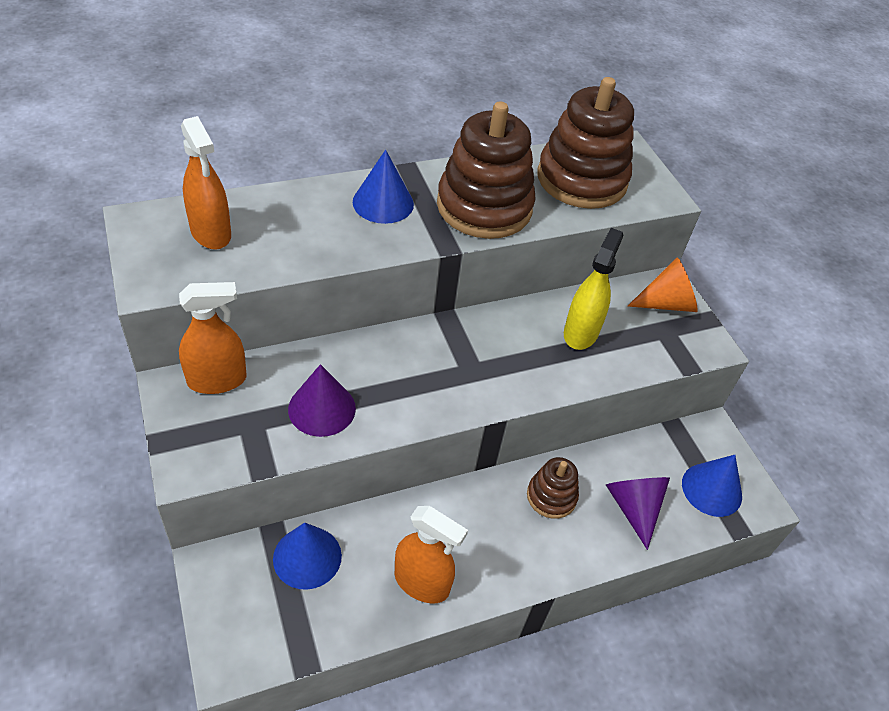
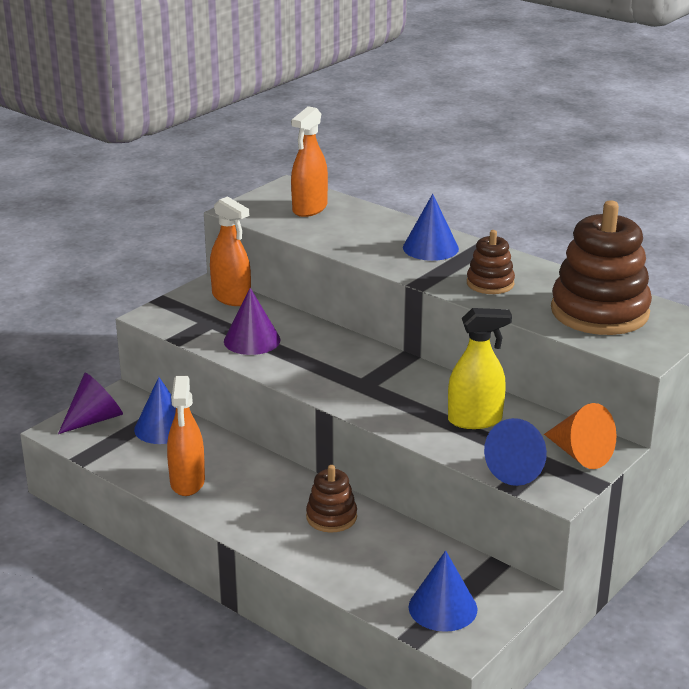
camera: 65 degrees right, 20 degrees down
brown stacking toy [437,101,536,239] -> brown stacking toy [467,230,515,294], size x0.51
purple cone [606,477,670,550] -> purple cone moved to [58,373,123,434]
none -> blue cone [484,418,547,486]

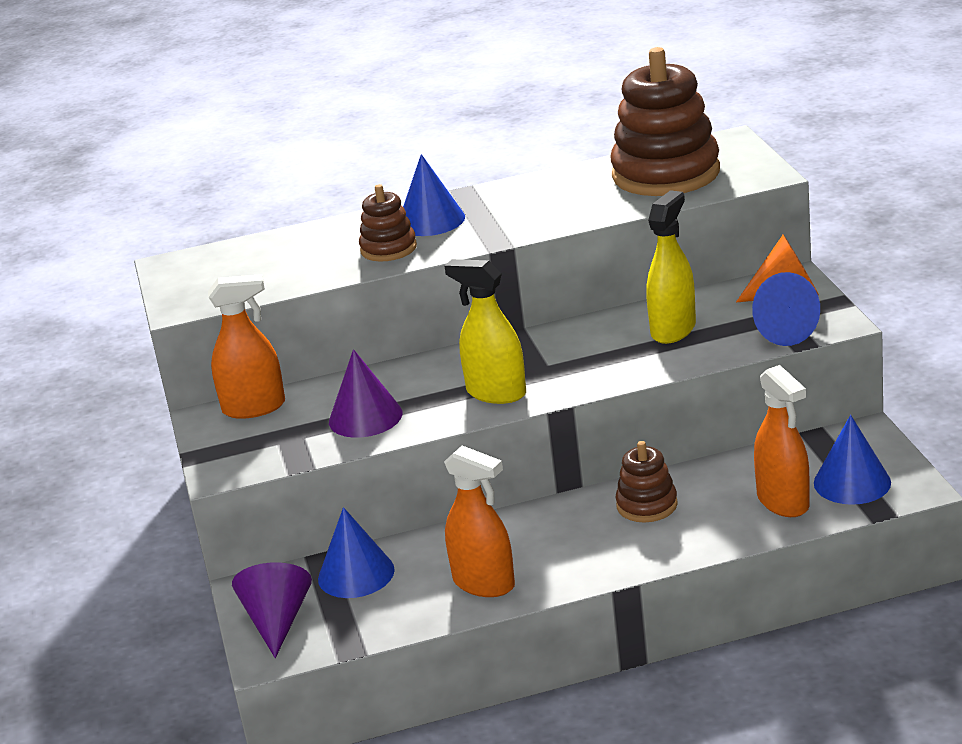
camera: 50 degrees left, 0 degrees up
orange spray bottle [291,106,328,217] -> orange spray bottle moved to [754,365,810,517]
brown stacking toy [467,230,515,294] -> brown stacking toy moved to [359,184,417,262]
none -> yellow spray bottle [445,259,526,404]

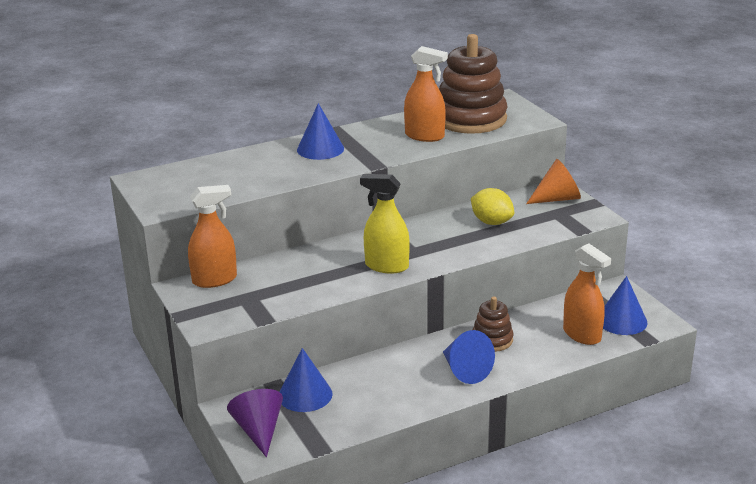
camera: 15 degrees left, 0 degrees up
purple cone [329,349,402,438] -> none
brown stacking toy [359,184,417,262] -> none
orange spray bottle [444,446,515,597] -> orange spray bottle moved to [404,46,448,142]
yellow spray bottle [646,190,696,344] -> yellow lemon [471,188,514,225]
blue cone [752,272,820,346] -> blue cone moved to [443,330,495,384]

